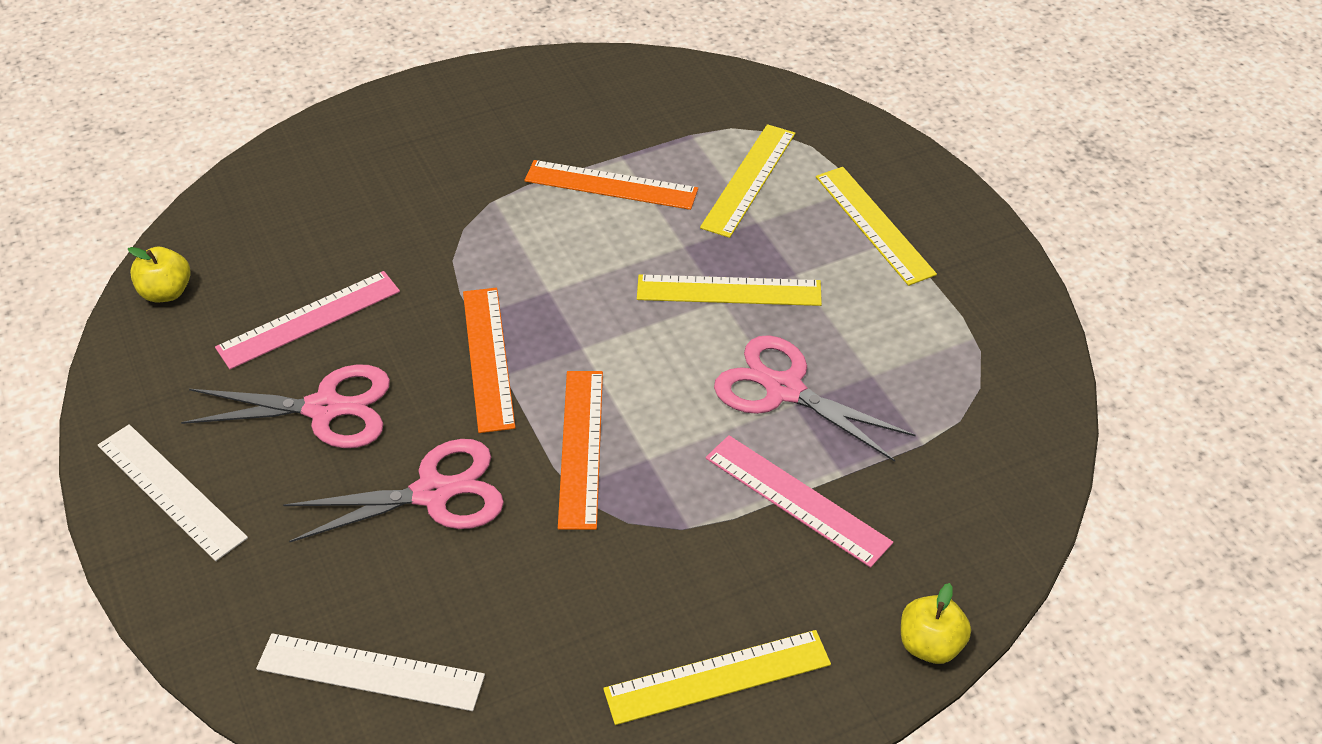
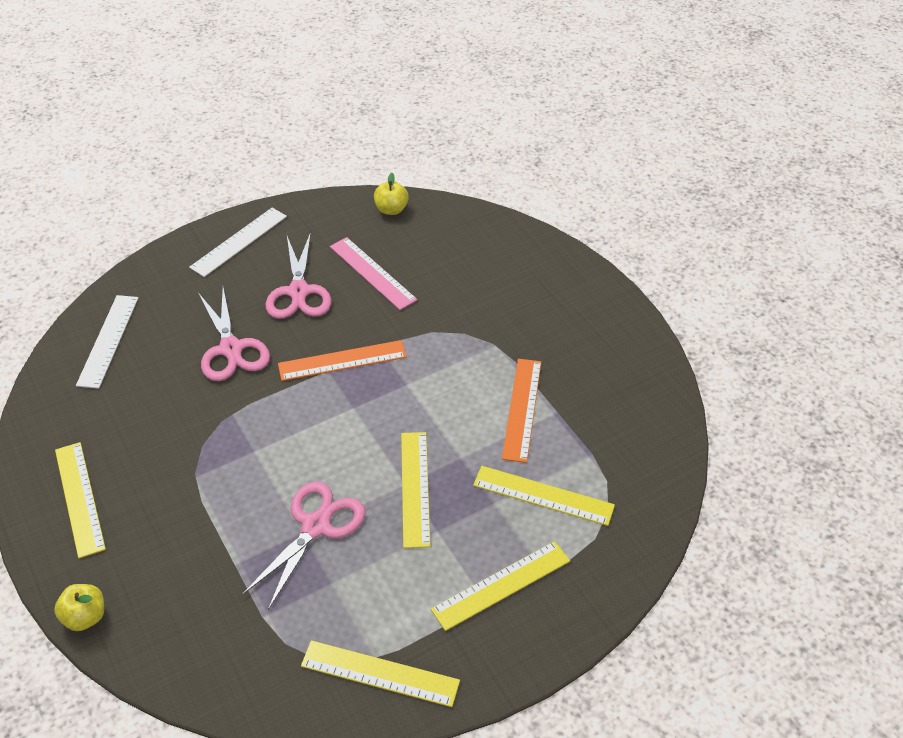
camera: 85 degrees right, 0 degrees up
orange ruler [558,371,603,530] -> none
pink ruler [706,435,893,568] -> none
none -> yellow ruler [301,640,460,707]

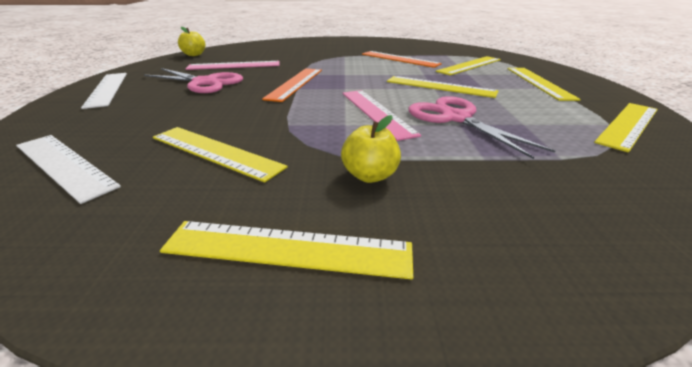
camera: 60 degrees left, 15 degrees down
yellow apple [54,584,104,631] -> yellow apple moved to [341,115,401,183]
pink scissors [199,288,270,381] -> none
none -> yellow ruler [153,127,288,183]
none -> pink ruler [342,90,421,141]

